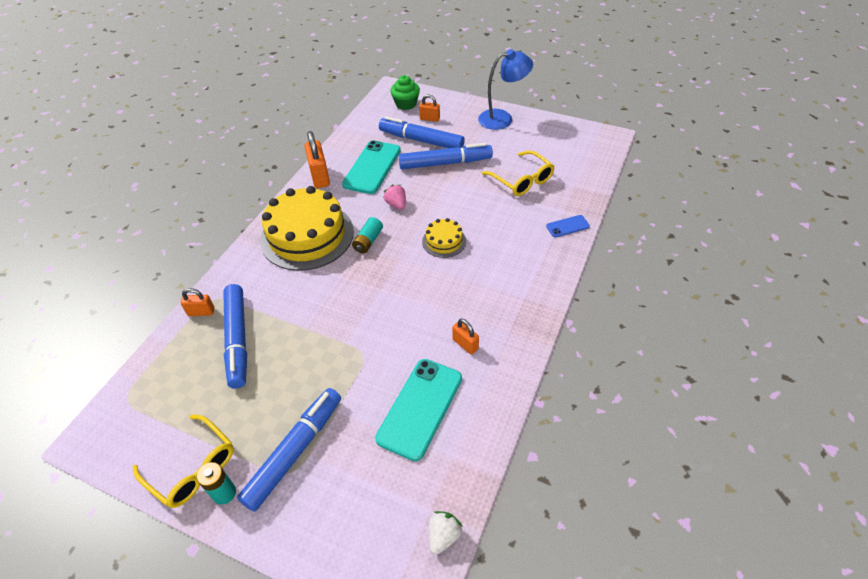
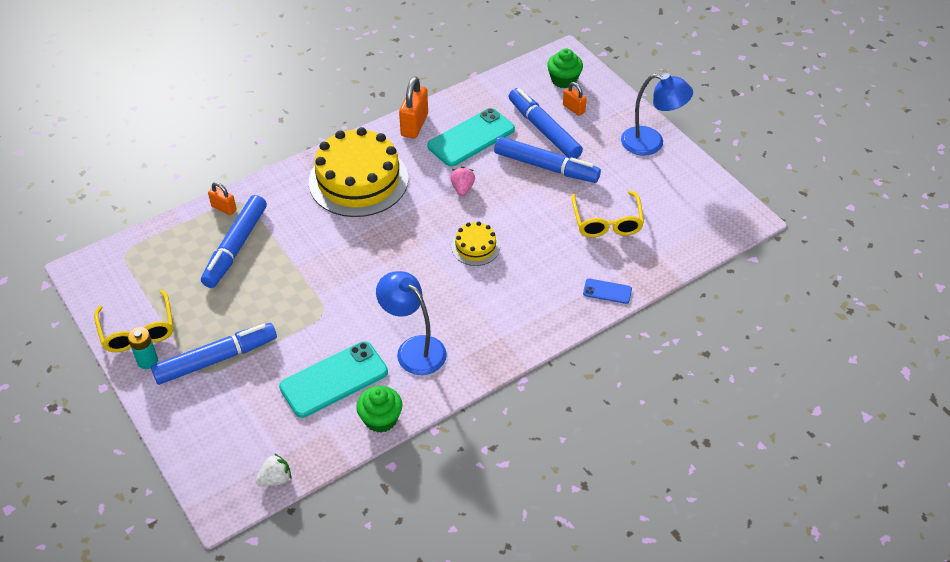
camera: 30 degrees right, 0 degrees up
turquoise battery [352,217,383,253] -> none
orange padlock [452,319,479,355] -> blue lamp [376,271,447,375]
none -> green cupcake [356,386,402,433]

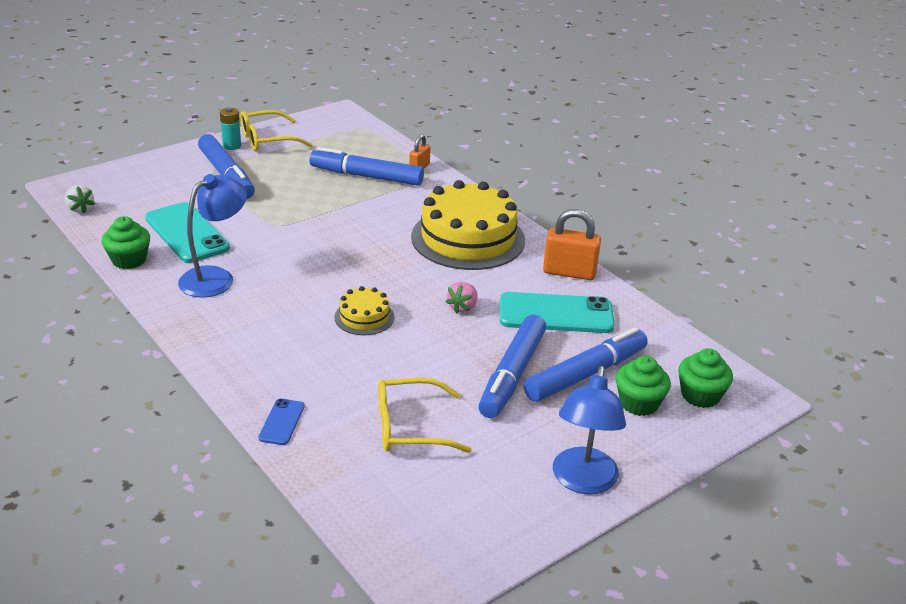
camera: 85 degrees right, 15 degrees down
turquoise phone [427,108,515,167] -> turquoise phone turned 45 degrees counterclockwise [500,292,615,333]
pink strawberry [450,167,475,196] -> pink strawberry turned 120 degrees clockwise [446,282,477,314]
orange padlock [563,82,587,116] -> green cupcake [616,356,671,416]

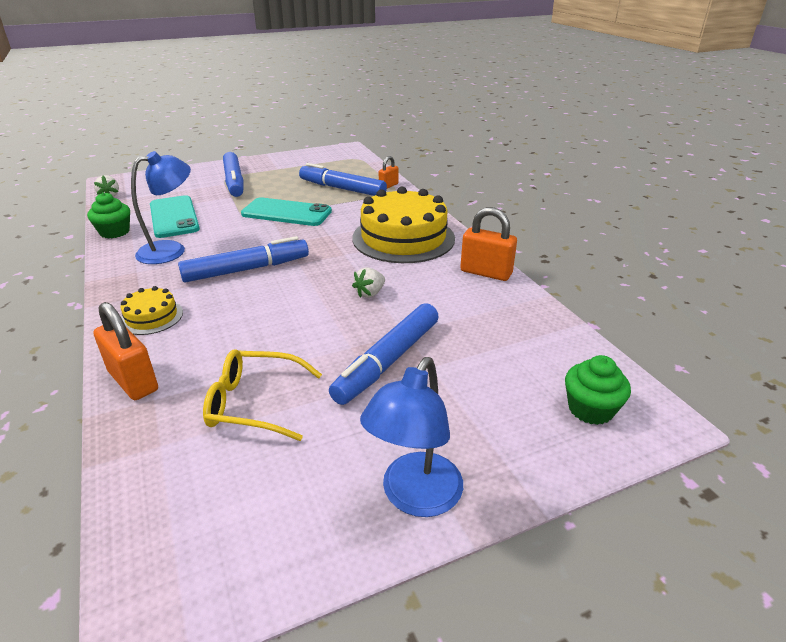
camera: 15 degrees right, 0 degrees up
turquoise battery [220,107,241,150] -> none
yellow glasses [240,110,312,151] -> none
blue phone [258,399,305,445] -> orange padlock [93,302,158,400]
yellow cake [335,286,394,335] -> yellow cake moved to [120,286,183,335]
pink strawberry [446,282,477,314] -> white strawberry [352,267,385,298]
turquoise phone [500,292,615,333] -> turquoise phone moved to [241,197,332,226]
blue marker [524,328,648,402] -> blue marker moved to [178,236,309,283]
green cupcake [616,356,671,416] -> none

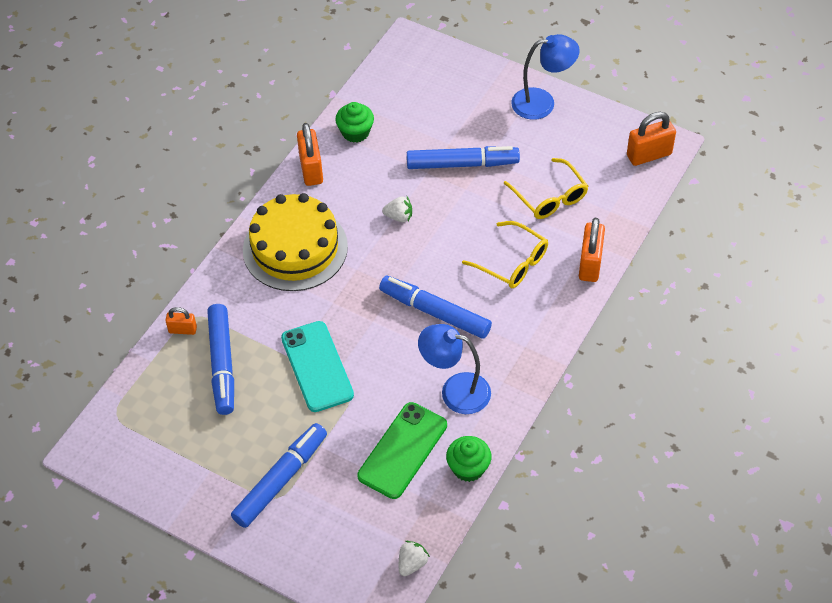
camera: 125 degrees left, 20 degrees up
yellow cake [120,286,183,335] -> none
turquoise phone [150,195,200,238] -> green phone [357,402,447,499]
green cupcake [565,355,631,425] -> green cupcake moved to [335,102,374,143]
none -> yellow glasses [462,221,548,288]
none -> orange padlock [627,112,676,166]

